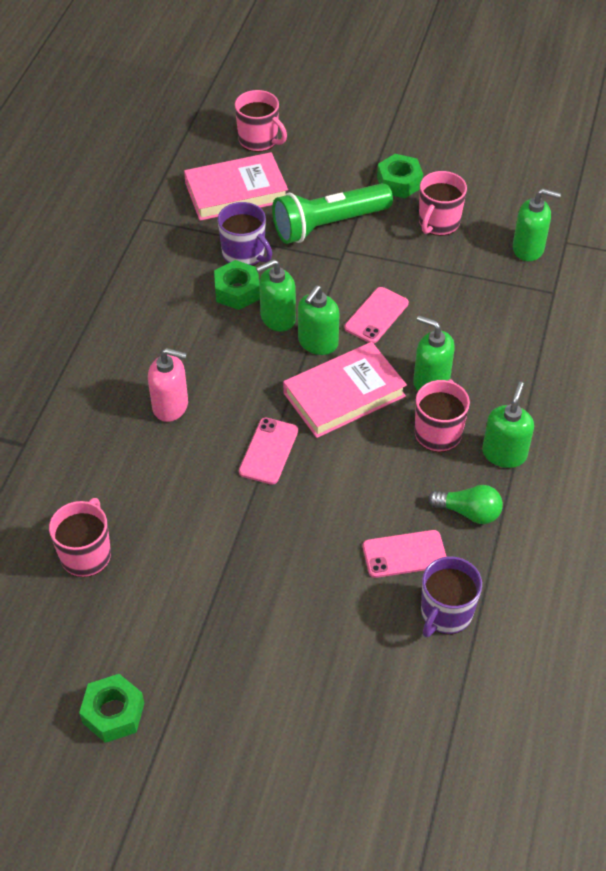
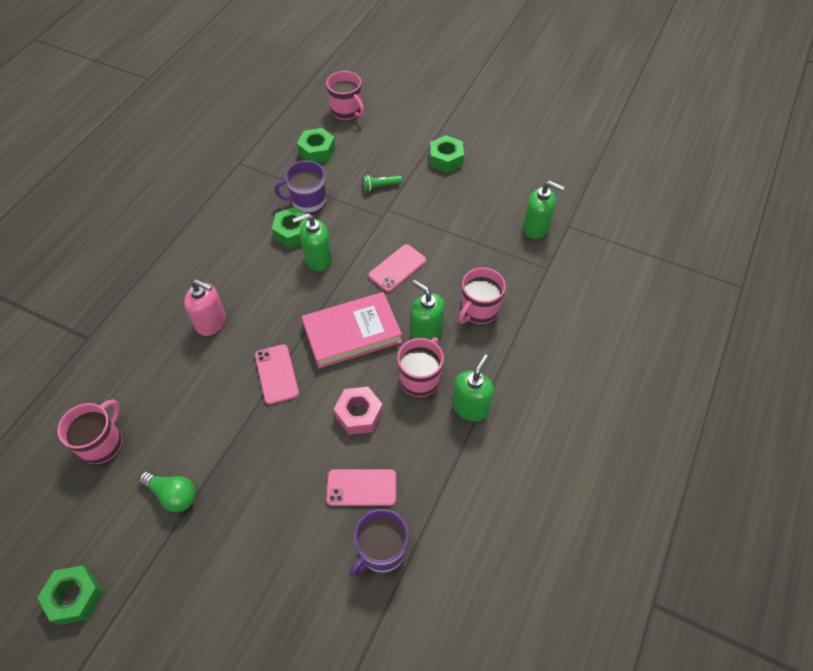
camera: 10 degrees right, 5 degrees up
pink book [184,152,288,221] -> green nut [297,128,335,163]
purple mug [218,202,272,266] -> purple mug turned 120 degrees clockwise [275,161,326,214]
pink phone [239,418,298,485] -> pink phone turned 45 degrees counterclockwise [255,344,299,405]
green flashlight [272,183,393,244] -> green flashlight [363,175,402,192], size x0.41
green soap dispenser [298,285,340,355] -> none
pink mug [419,171,467,236] -> pink mug moved to [459,267,506,325]
green light bulb [428,485,503,524] -> green light bulb moved to [139,471,196,512]
none -> pink nut [334,387,383,435]

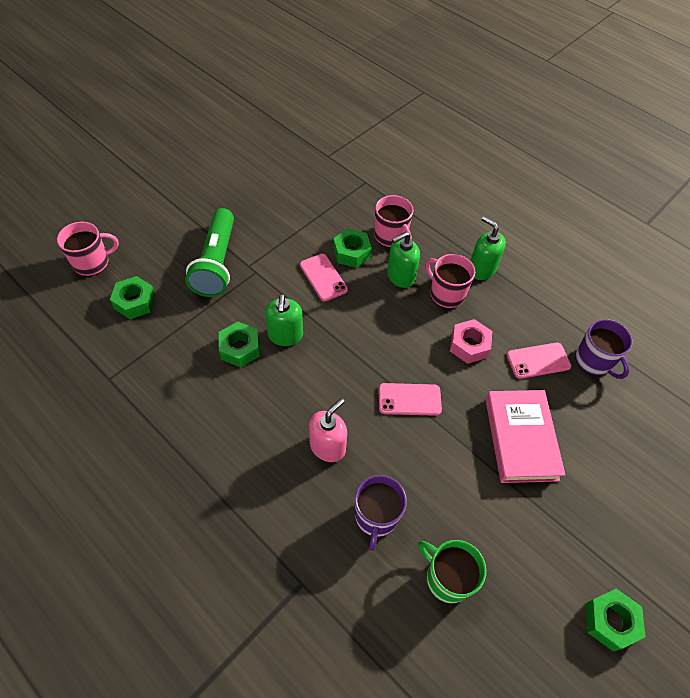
camera: 75 degrees left, 0 degrees up
pink mug [57,399,122,464] -> green mug [418,540,486,604]
green light bulb [139,471,196,512] -> none
purple mug [275,161,326,214] -> purple mug moved to [355,475,407,551]
pink book [302,292,402,369] -> pink book moved to [485,390,565,483]
pink phone [326,469,396,506] -> pink phone turned 60 degrees clockwise [507,343,571,379]
green flashlight [363,175,402,192] -> green flashlight [185,208,234,297], size x2.47
green nut [430,135,464,173] -> green nut moved to [333,229,372,268]
green soap dispenser [523,181,564,239] -> none

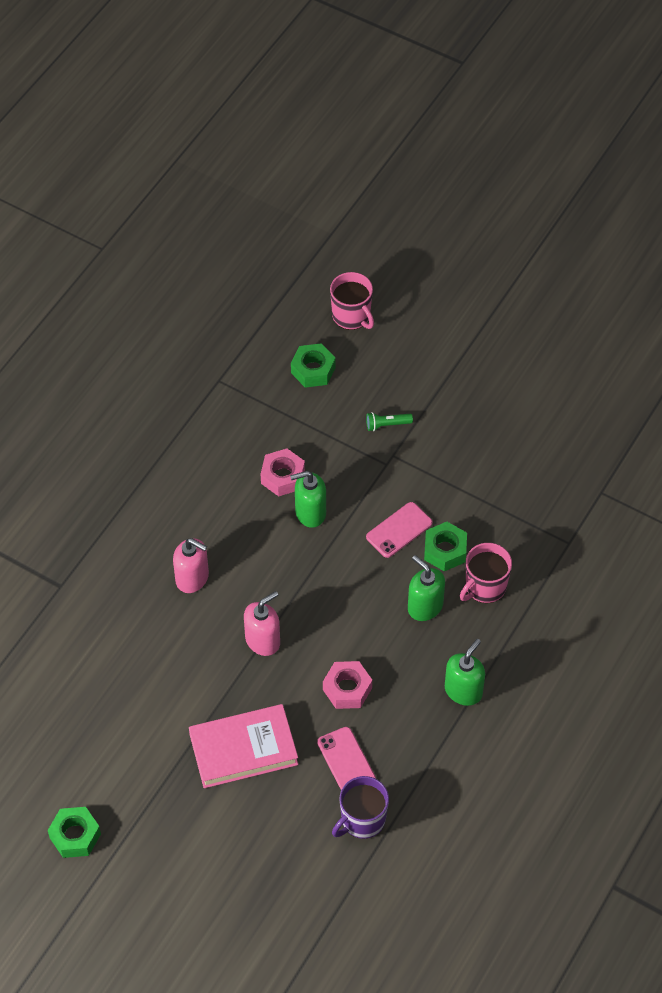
camera: 80 degrees right, 0 degrees up
green flashlight [185,208,234,297] -> green flashlight [366,412,413,431], size x0.41
green nut [219,322,260,367] -> pink nut [261,449,305,496]
purple mug [355,475,407,551] -> none
pink phone [379,383,442,416] -> pink soap dispenser [244,591,280,656]
green mug [418,540,486,604] -> none
pink mug [425,254,475,309] -> none

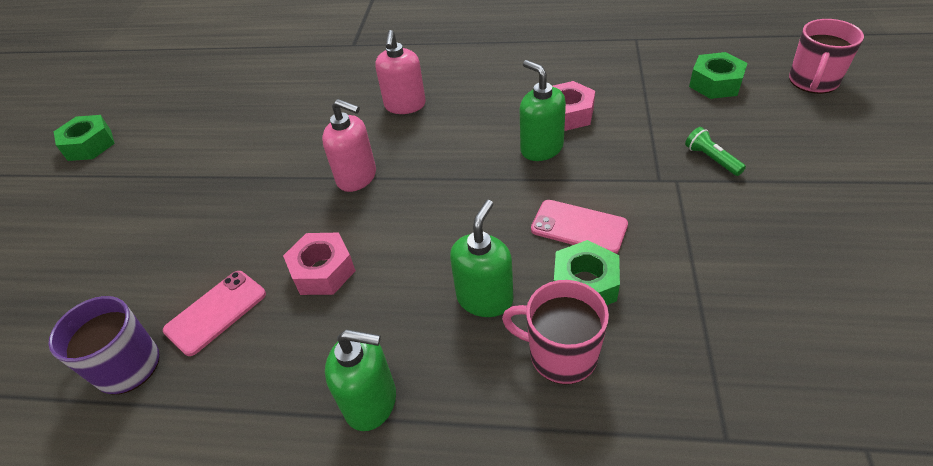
camera: 70 degrees right, 10 degrees down
pink book [189,704,298,788] -> none

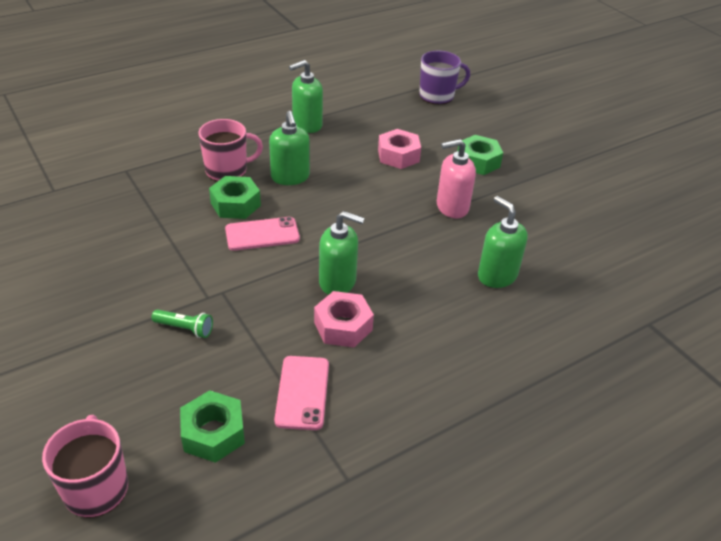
camera: 135 degrees right, 5 degrees down
green nut [54,115,115,161] -> green nut moved to [457,135,503,175]
pink phone [163,271,266,356] -> pink phone moved to [274,356,329,430]
pink soap dispenser [375,30,426,114] -> green soap dispenser [478,196,528,288]

